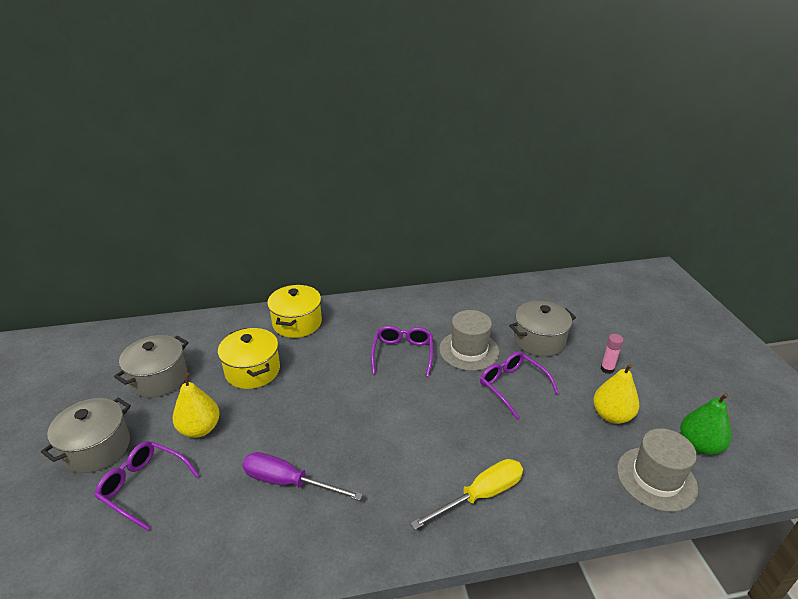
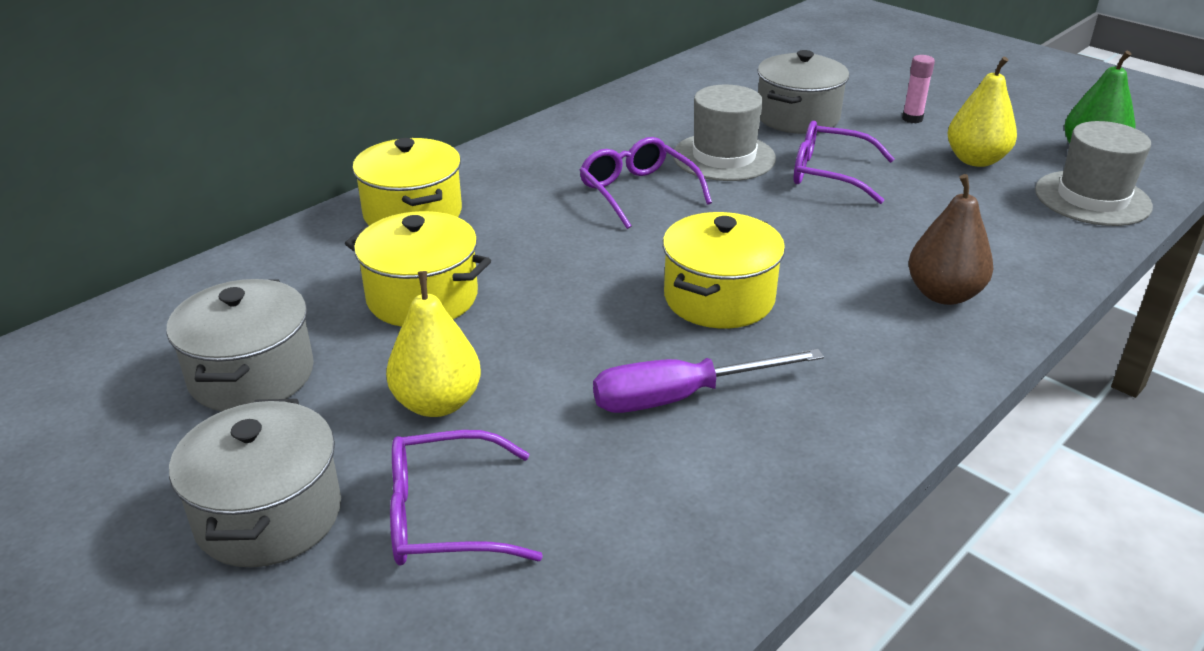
camera: 35 degrees left, 0 degrees up
yellow screwdriver [411,459,523,530] -> brown pear [909,174,994,305]
none -> yellow pot [663,212,785,329]

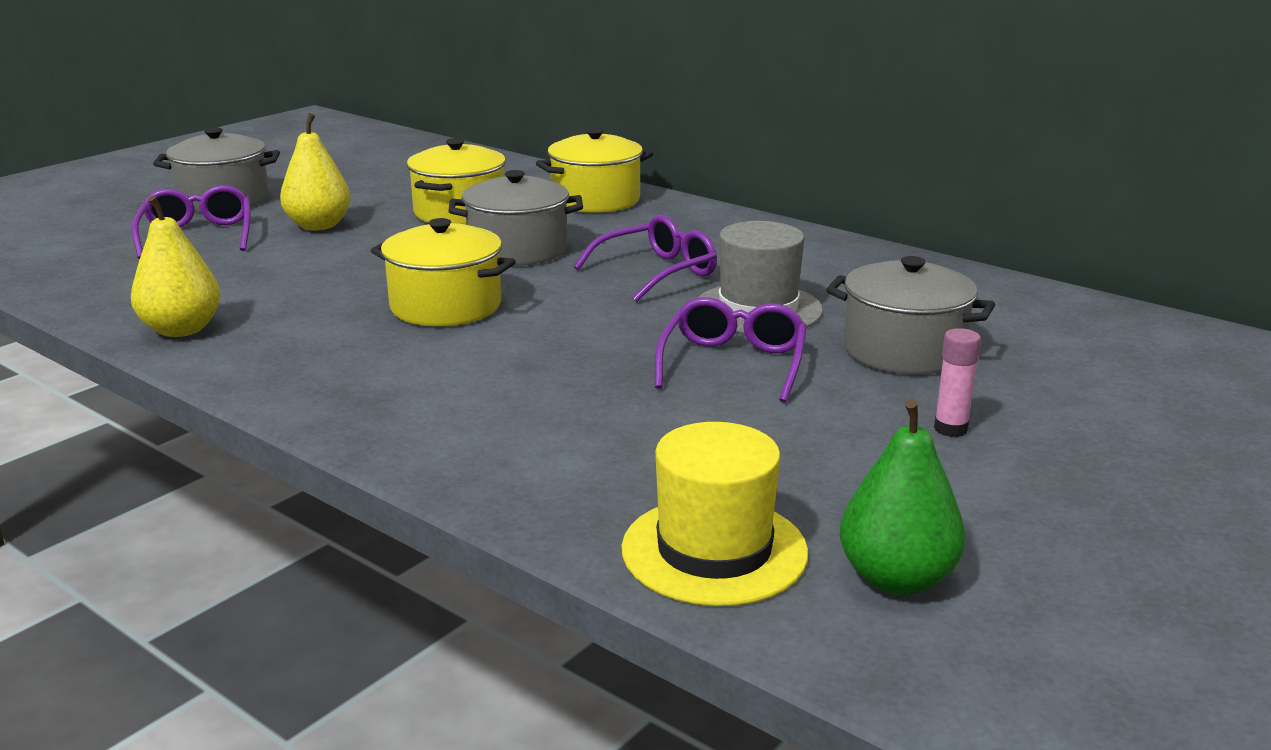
camera: 85 degrees right, 10 degrees down
grey pot [166,279,314,411] -> grey pot moved to [448,170,583,266]
purple screwdriver [593,349,824,413] -> none
brown pear [909,174,994,305] -> none
yellow pear [948,57,1017,167] -> yellow pear moved to [131,196,221,337]
grey hat [1035,121,1153,226] -> yellow hat [622,422,808,606]

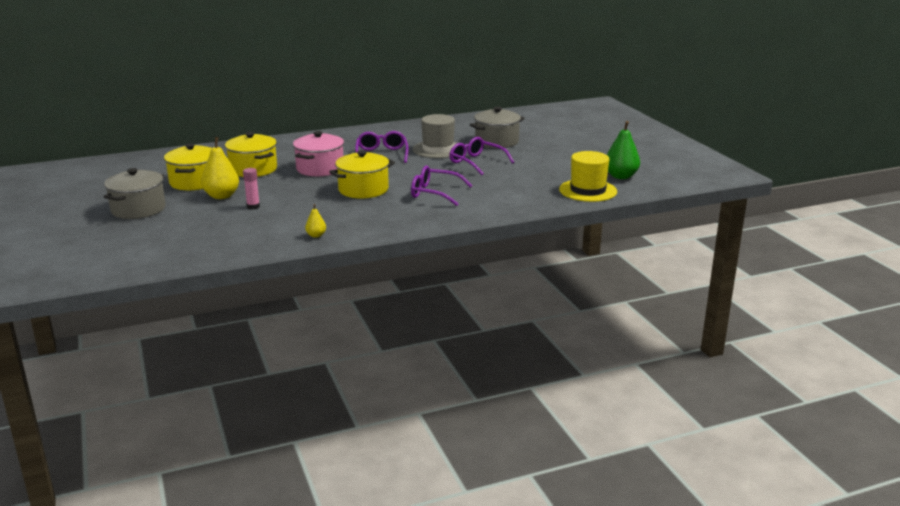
camera: 60 degrees left, 0 degrees up
yellow pear [131,196,221,337] -> yellow pear [305,204,326,238], size x0.51
purple glasses [132,185,251,259] -> purple glasses moved to [411,165,472,206]
grey pot [448,170,583,266] -> pink pot [293,131,344,176]
yellow pot [536,128,653,213] -> yellow pot moved to [164,143,212,190]
pink glue stick [934,328,981,437] -> pink glue stick moved to [243,168,260,210]

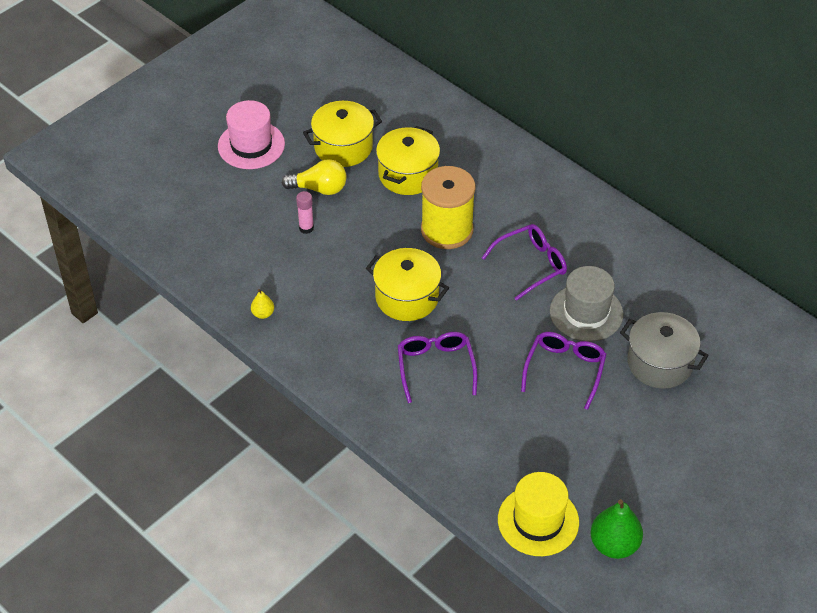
camera: 65 degrees right, 25 degrees up
grey pot [104,168,166,219] -> pink hat [218,100,285,169]
yellow pear [201,137,239,199] -> yellow light bulb [282,159,347,195]
pink pot [293,131,344,176] -> yellow spool [421,166,475,249]

